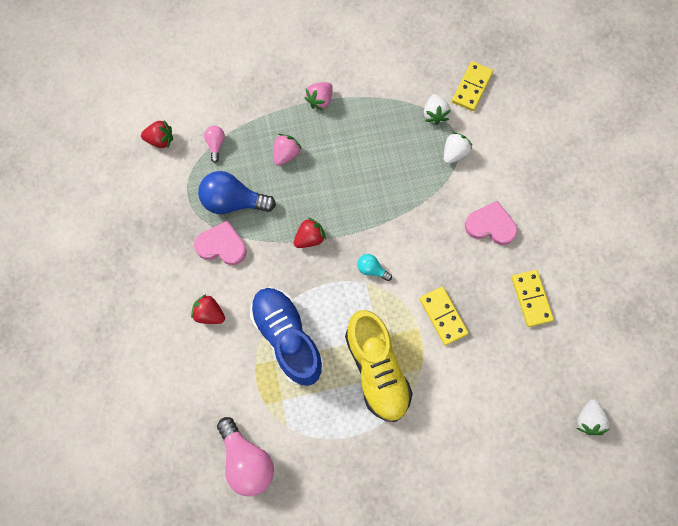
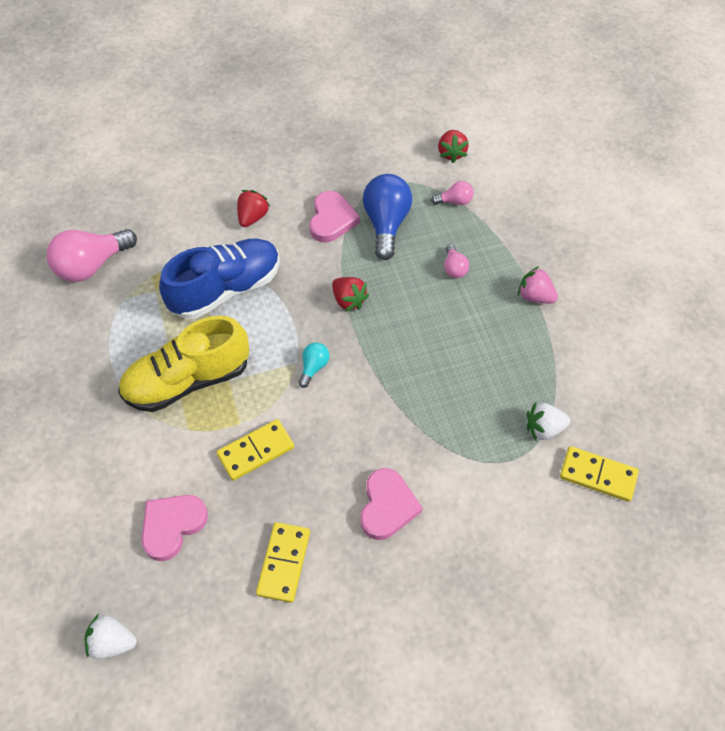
camera: 85 degrees right, 15 degrees down
pink strawberry [274,134,302,166] -> pink light bulb [444,244,469,278]
white strawberry [444,132,472,164] -> none
yellow domino [511,270,554,327] -> yellow domino turned 60 degrees counterclockwise [256,522,310,603]
none -> pink heart [141,495,208,561]

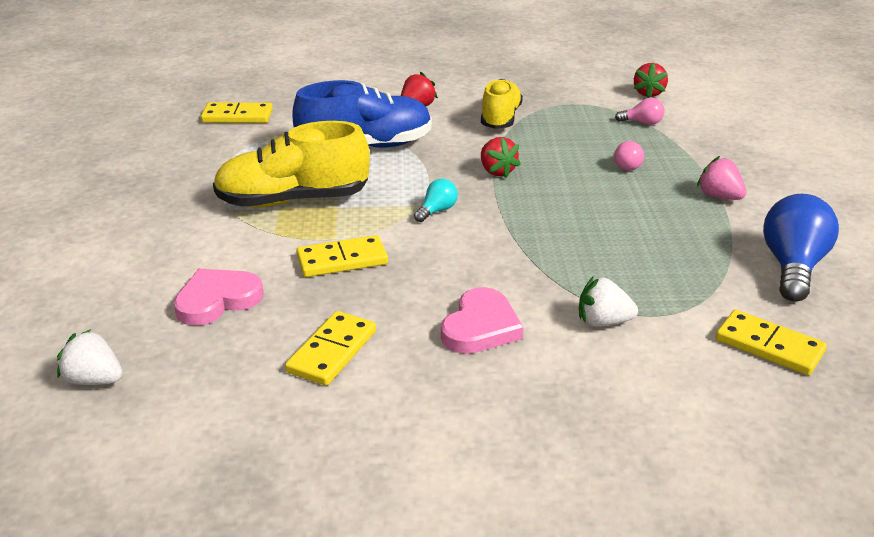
camera: 15 degrees right, 25 degrees down
pink light bulb [47,229,137,282] -> yellow domino [201,102,273,123]
pink heart [310,191,360,242] -> yellow shoe [481,79,523,129]
blue light bulb [363,174,412,260] -> blue light bulb moved to [763,194,839,301]
white strawberry [527,402,571,440] -> white strawberry moved to [579,276,638,327]

